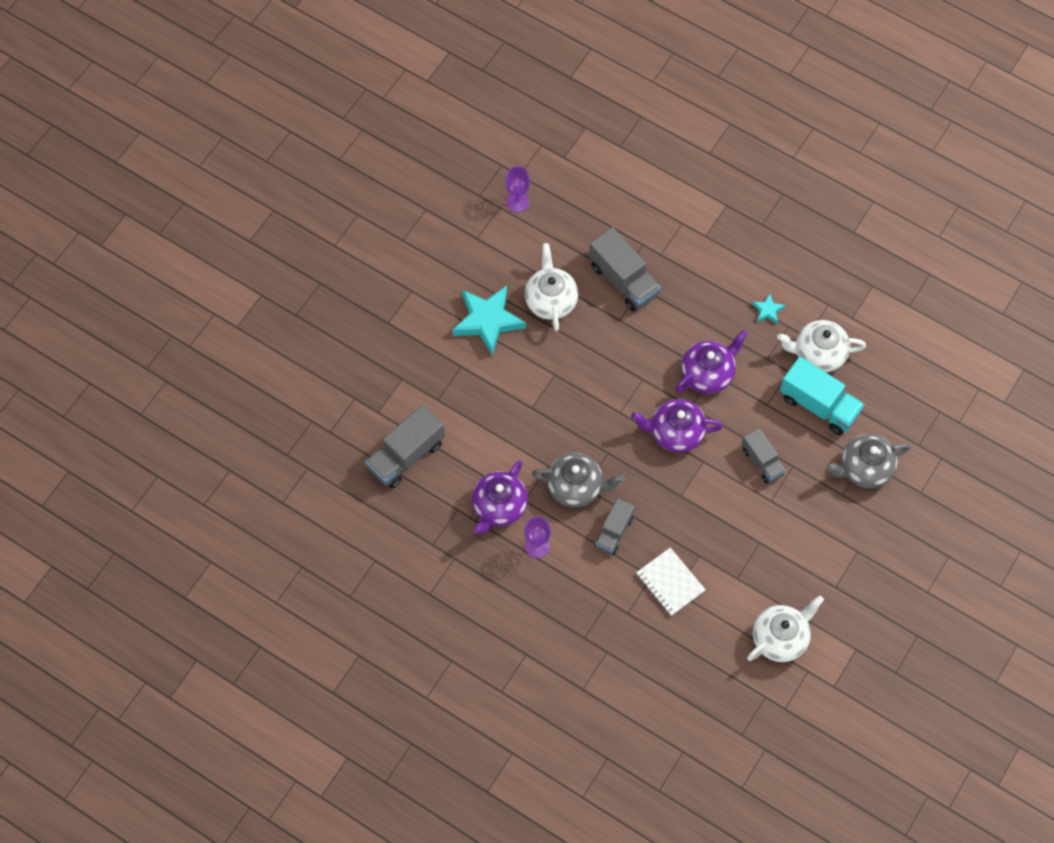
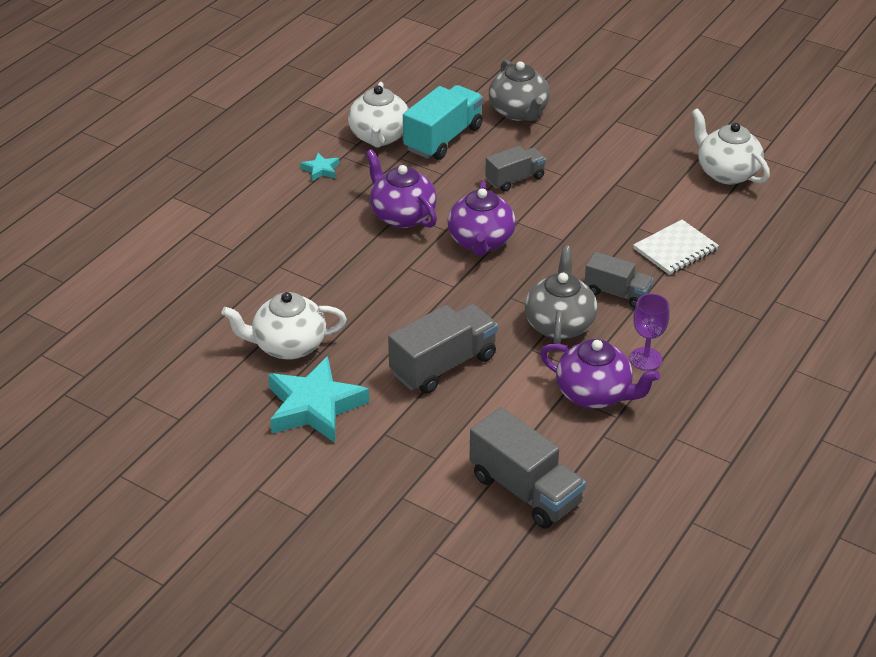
camera: 90 degrees left, 25 degrees down
purple goblet [505,166,530,212] -> none
grey truck [589,227,661,312] -> grey truck moved to [388,304,498,394]

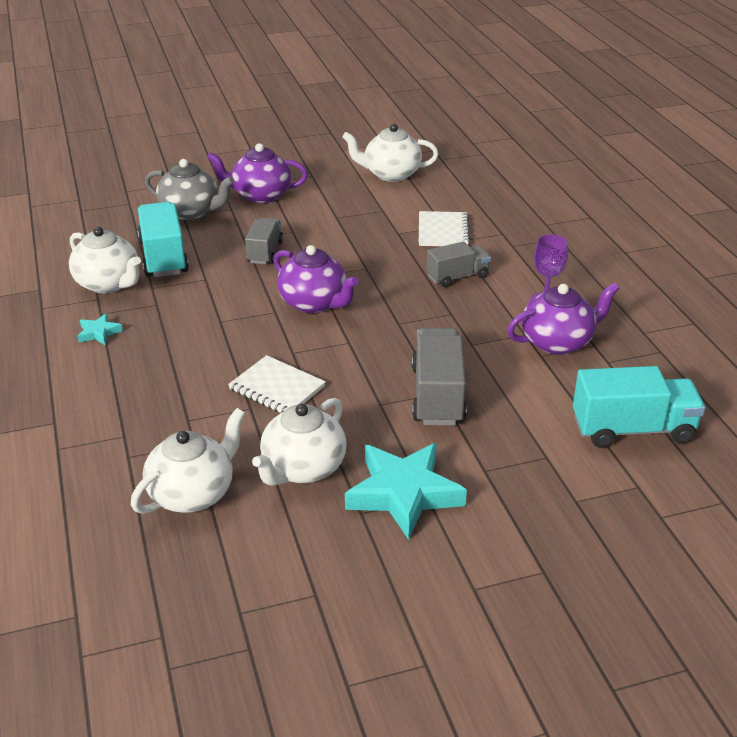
camera: 50 degrees left, 5 degrees down
purple teapot [366,149,437,228] -> purple teapot moved to [207,143,308,203]
grey truck [469,407,586,529] -> turquoise truck [573,366,705,448]
grey teapot [525,245,597,344] -> none
none -> white teapot [131,408,245,514]
none -> white notebook [228,355,326,413]

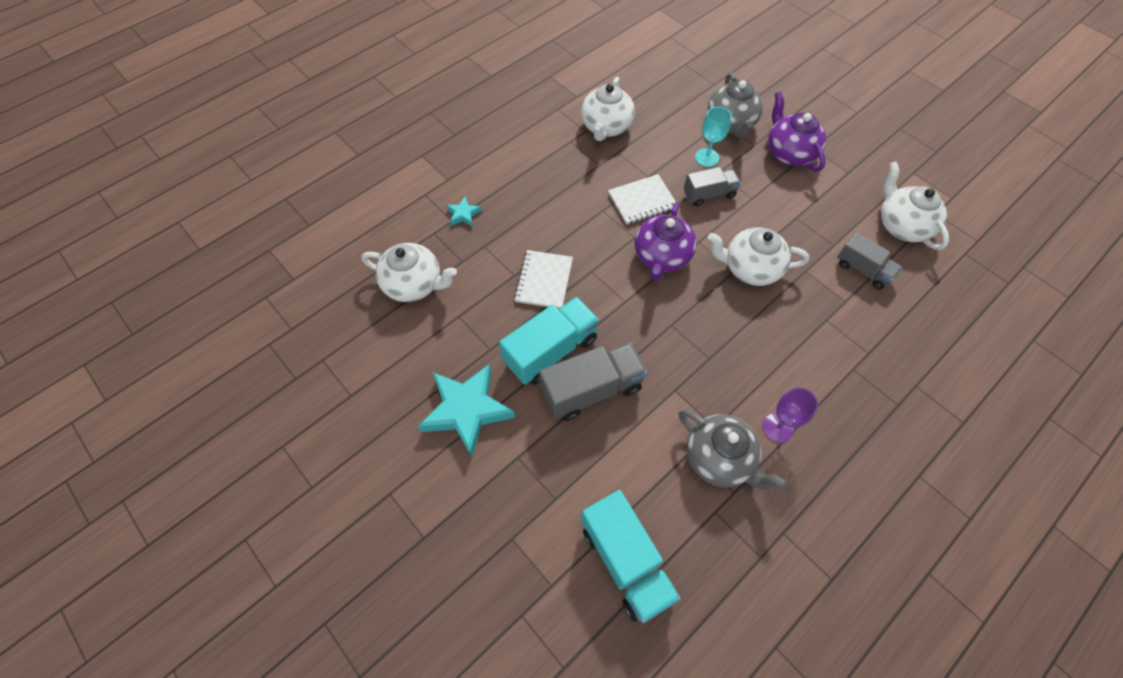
camera: 65 degrees right, 25 degrees up
turquoise star [78,313,123,345] -> turquoise star moved to [446,197,482,227]
turquoise truck [138,202,189,277] -> turquoise truck moved to [499,297,600,385]
white teapot [252,398,347,486] -> white teapot moved to [708,227,809,286]
white notebook [419,211,470,246] -> white notebook moved to [608,174,676,225]
grey truck [426,242,491,287] -> grey truck moved to [837,232,902,290]
purple teapot [507,282,620,355] -> grey teapot [679,409,788,490]
none -> turquoise goblet [695,106,732,167]

